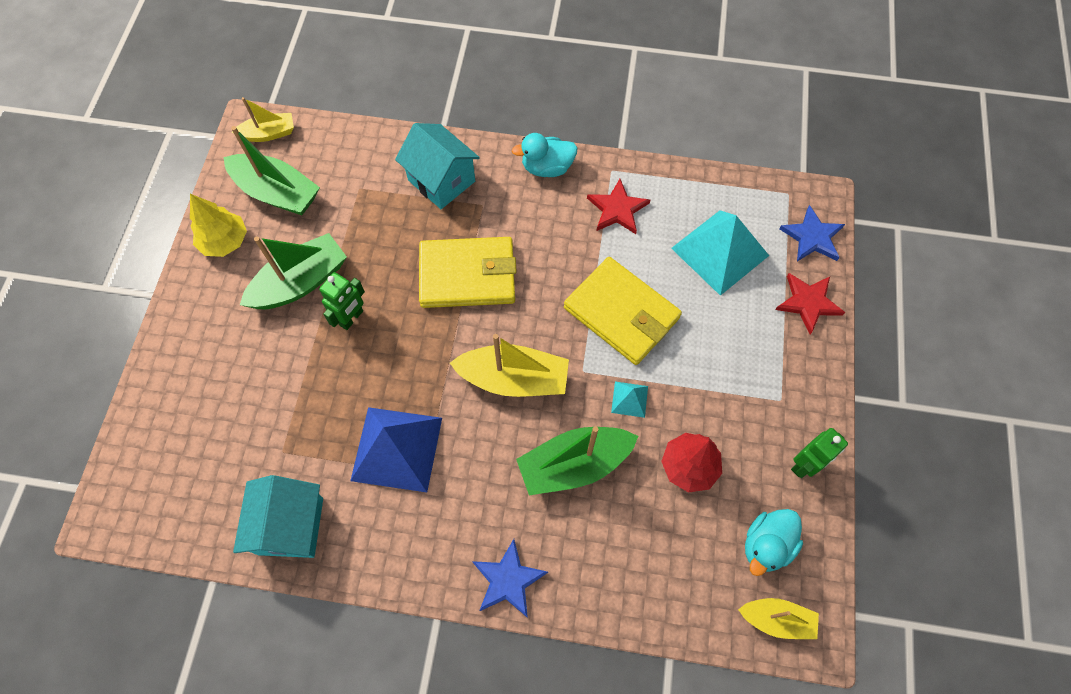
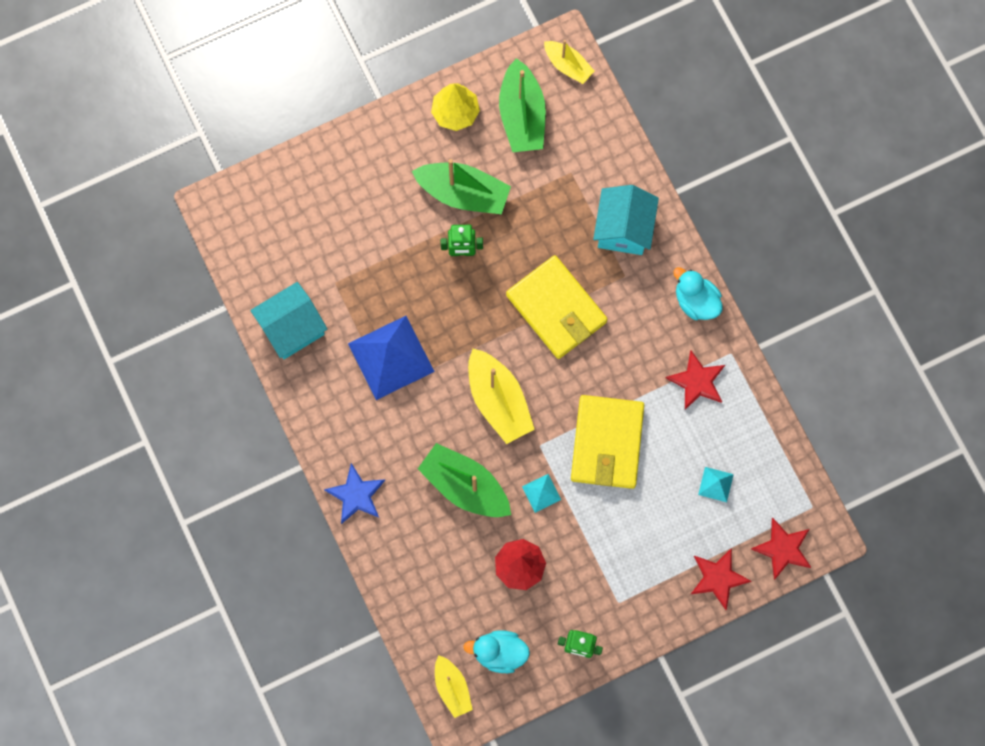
camera: 55 degrees right, 10 degrees up
turquoise pyramid [671,210,769,296] -> turquoise pyramid [698,467,734,502], size x0.45
blue star [779,205,845,261] -> red star [751,518,811,580]

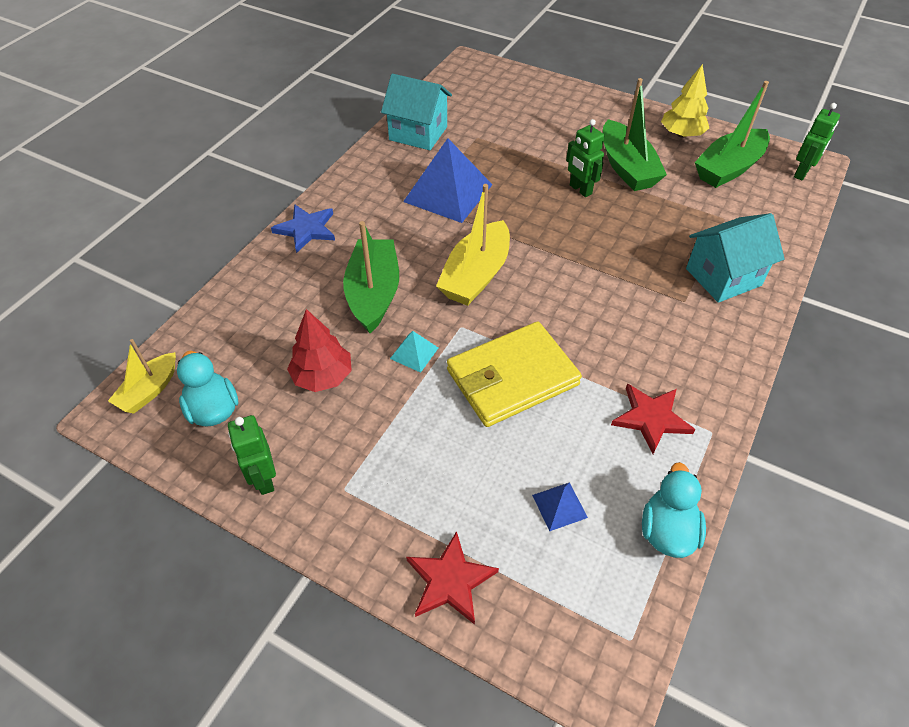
camera: 55 degrees right, 25 degrees down
yellow wallet [506,255,608,359] -> none
yellow boat [544,40,594,84] -> green robot [794,103,840,180]
turquoise duck [673,267,722,320] -> turquoise duck moved to [642,462,706,558]
turquoise pyramid [698,467,734,502] -> blue pyramid [532,482,588,531]
red star [751,518,811,580] -> none

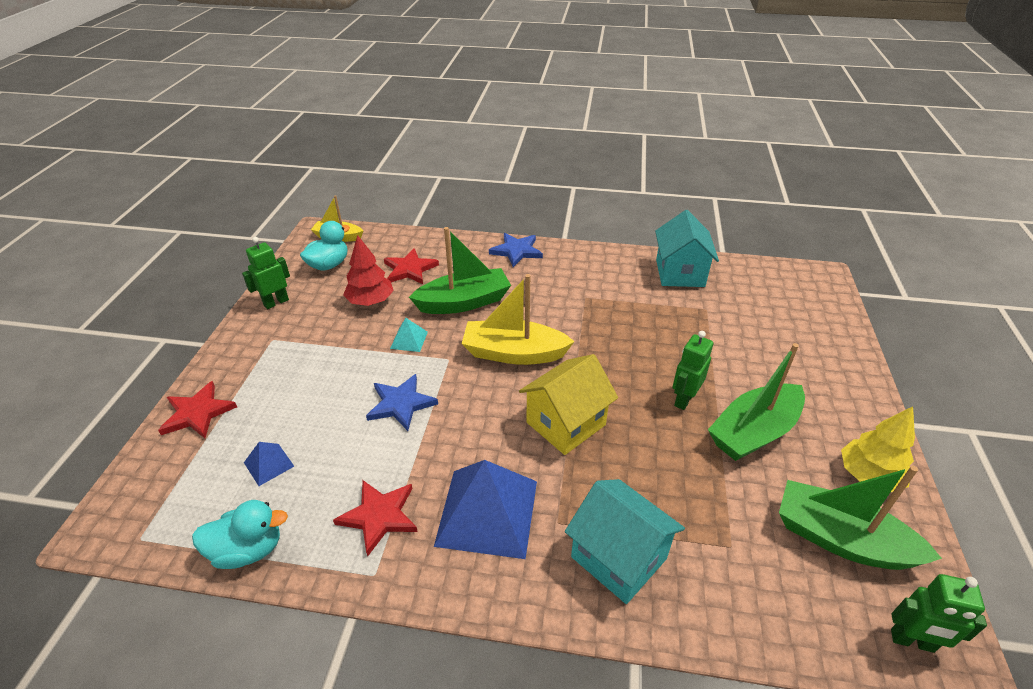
camera: 70 degrees right, 10 degrees down
blue pyramid [403,138,492,223] -> blue pyramid moved to [434,460,537,559]
yellow wallet [447,321,582,427] -> blue star [366,374,438,431]
none -> red star [384,248,439,284]
none -> yellow house [519,354,618,455]

